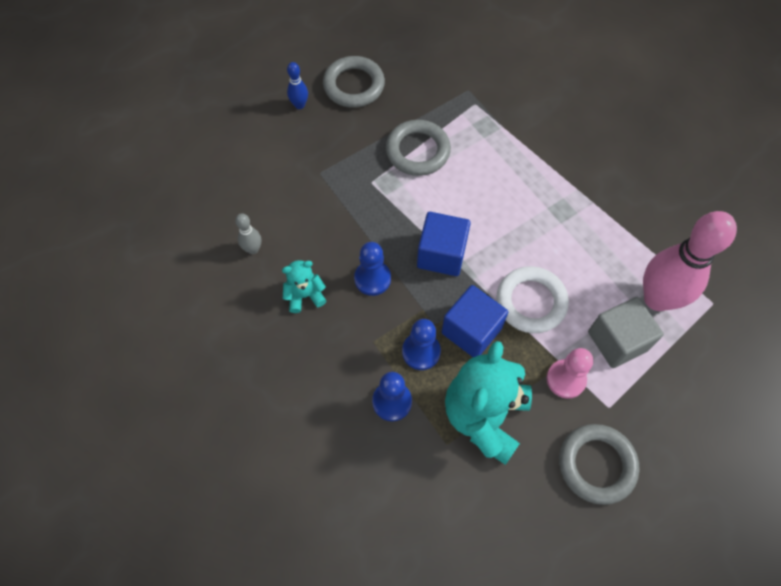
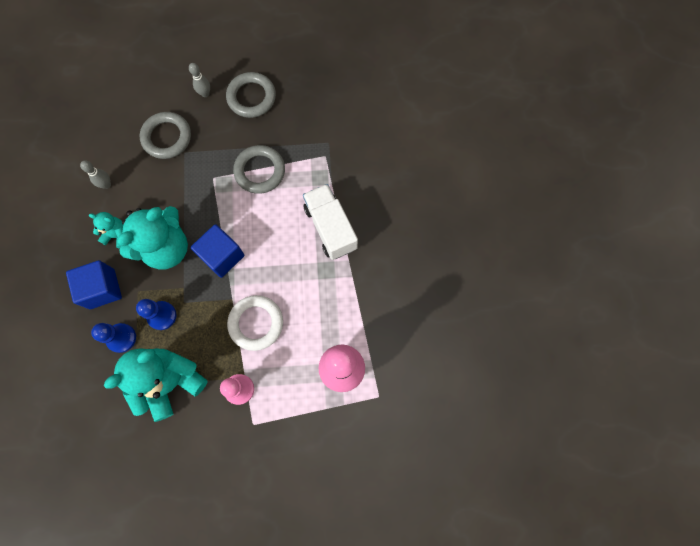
camera: 30 degrees right, 10 degrees up
blue bowling pin [287,62,308,109] -> grey bowling pin [189,63,210,97]
blue pawn [354,242,391,296] -> turquoise teddy bear [117,206,188,270]
blue cube [441,285,508,357] -> blue cube moved to [66,260,122,309]
grey ring [559,424,640,505] -> grey ring moved to [140,112,191,159]
grey cube [588,297,664,368] -> none
none -> white truck [303,184,358,260]

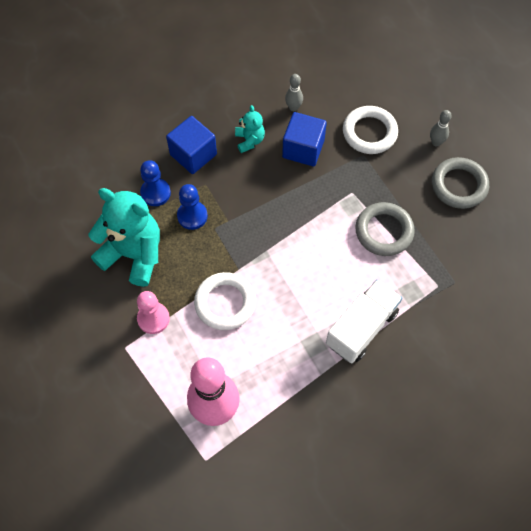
camera: 65 degrees right, 10 degrees down
turquoise teddy bear [117,206,188,270] -> none
grey ring [140,112,191,159] -> white ring [343,106,398,154]
blue cube [191,224,245,278] -> blue cube moved to [282,112,327,166]

